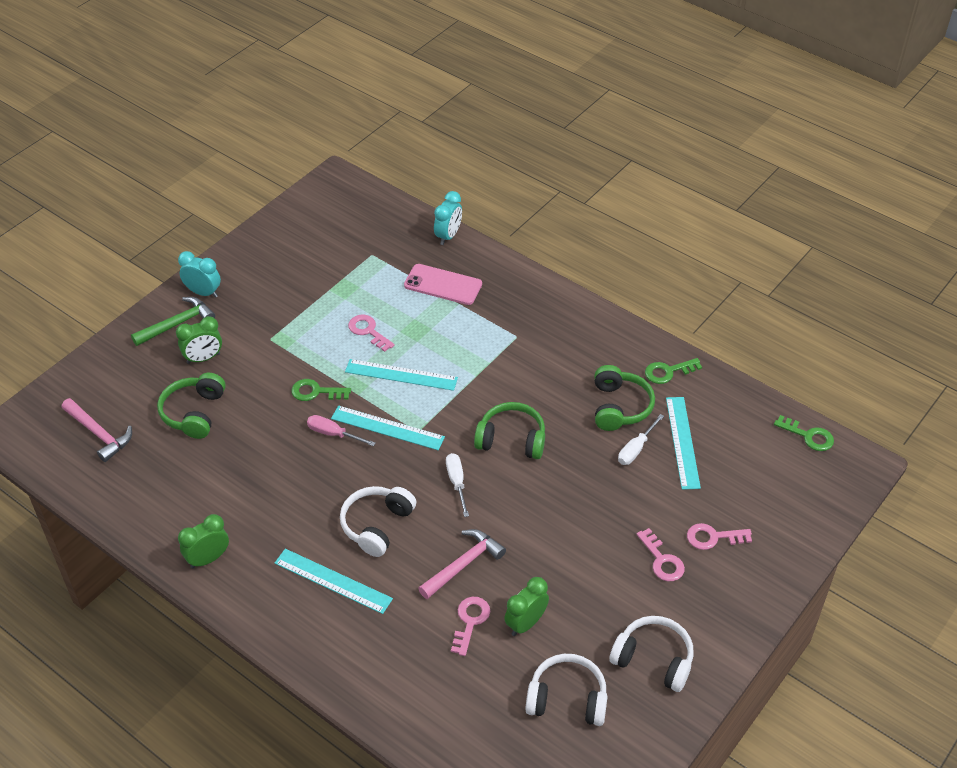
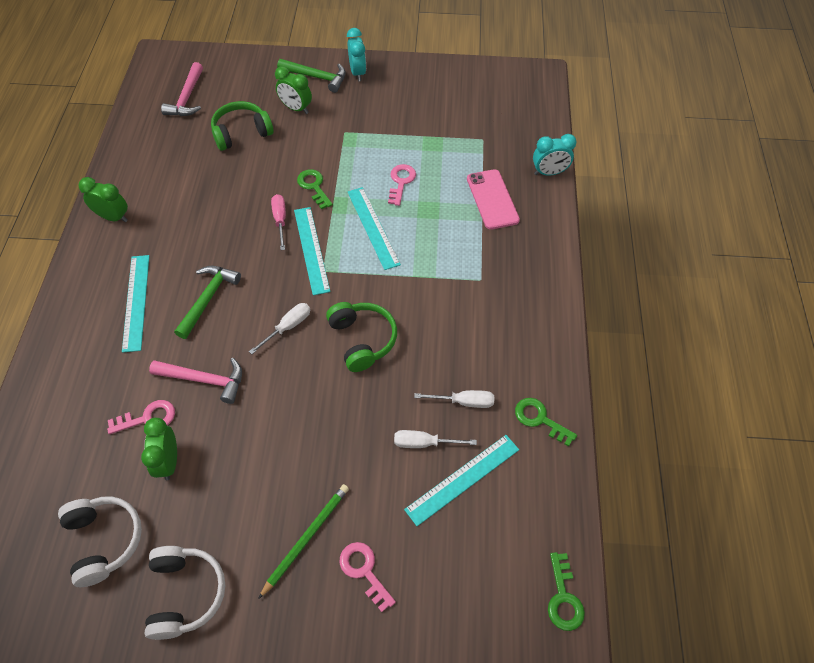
camera: 55 degrees right, 10 degrees up
white headphones [340,486,416,557] -> green hammer [174,266,241,339]
green clock [504,577,549,636] -> green clock turned 105 degrees counterclockwise [141,418,177,480]
green headphones [594,365,655,431] -> white screwdriver [414,390,494,408]
pink key [637,528,685,581] -> green pencil [258,484,349,599]

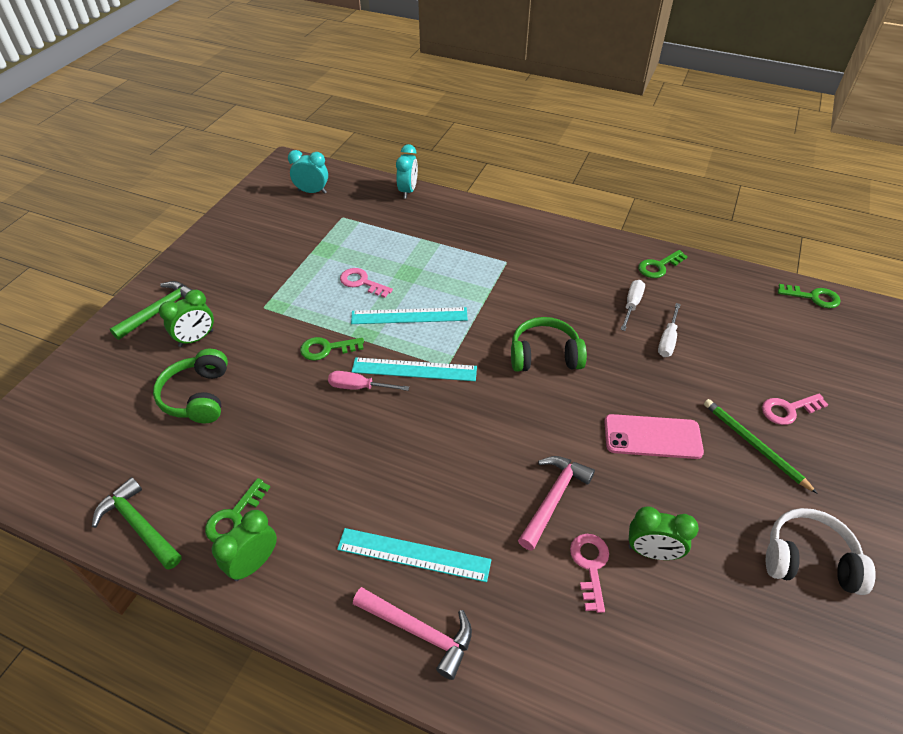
camera: 70 degrees left, 10 degrees down
white headphones [58,496,142,587] -> none
pink hammer [161,62,203,116] -> pink hammer moved to [353,587,472,680]
green hammer [174,266,241,339] -> green hammer moved to [92,477,181,570]
white screwdriver [249,303,310,354] -> none
turquoise clock [347,28,366,81] -> turquoise clock moved to [288,150,328,194]
turquoise ruler [404,435,519,526] -> none
pink phone [467,169,520,230] -> pink phone moved to [604,414,704,459]
none -> green key [205,478,270,542]

